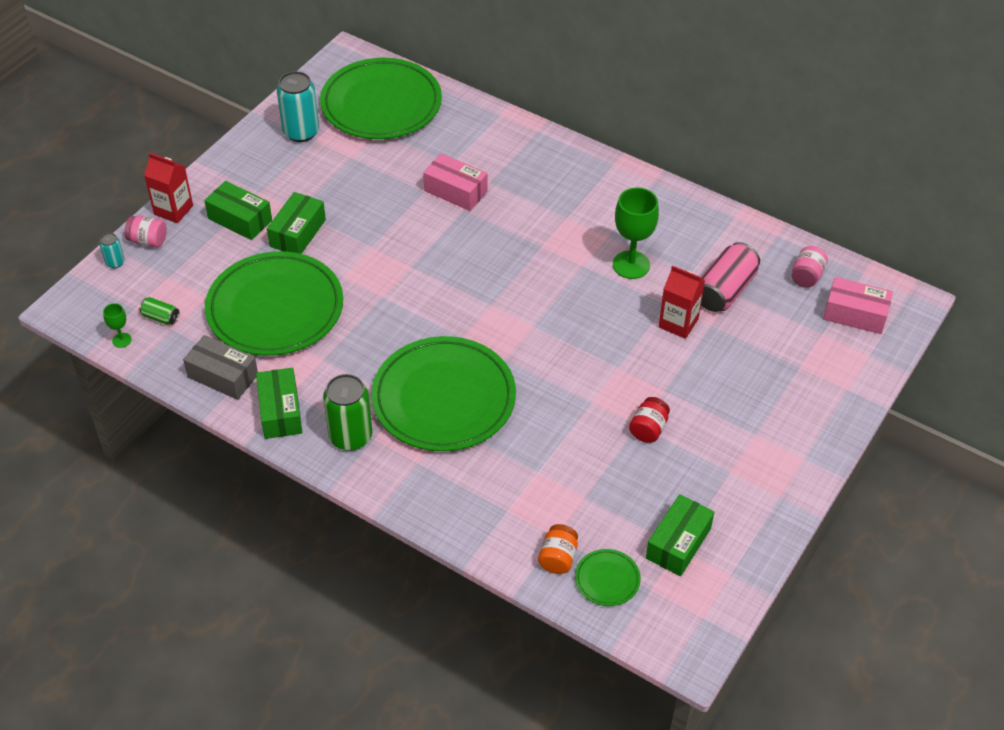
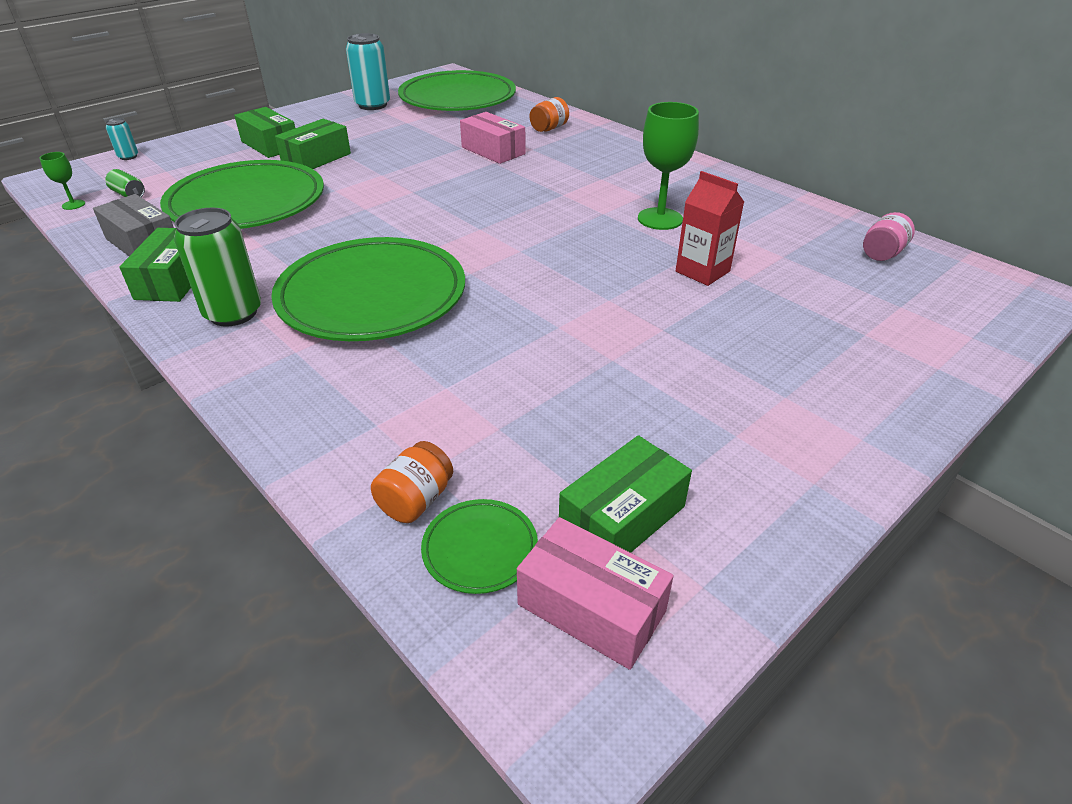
camera: 15 degrees right, 10 degrees down
pink jar [125,216,167,248] -> none
red carton [144,153,193,223] -> none
red jar [629,397,670,443] -> none
pink can [701,242,760,312] -> none
pink box [823,277,893,334] -> pink box moved to [517,517,673,670]
none -> orange jar [529,97,569,132]

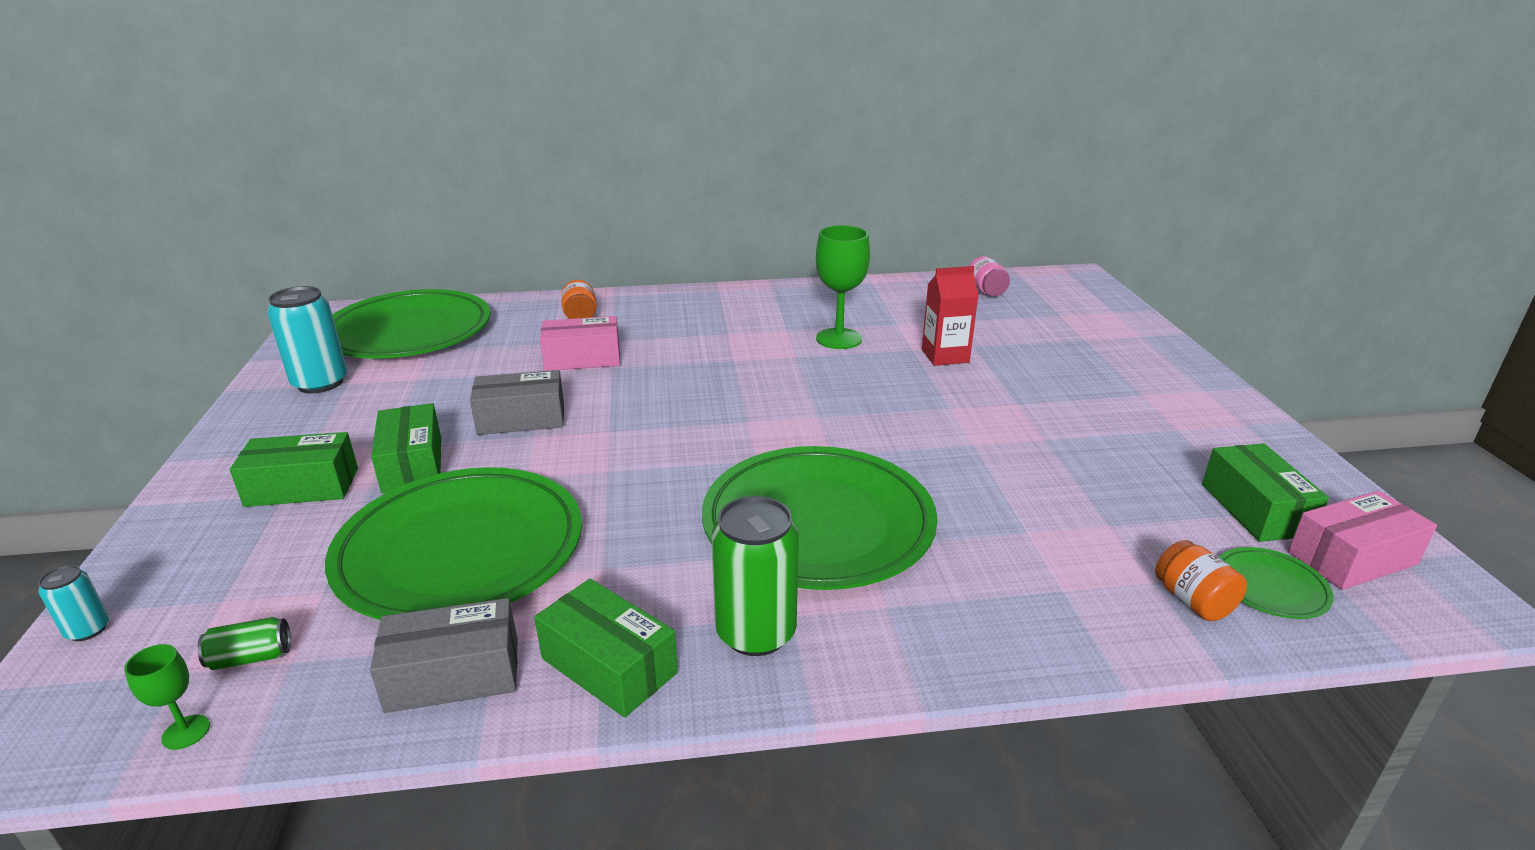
camera: 55 degrees left, 10 degrees down
none -> grey box [470,370,564,435]

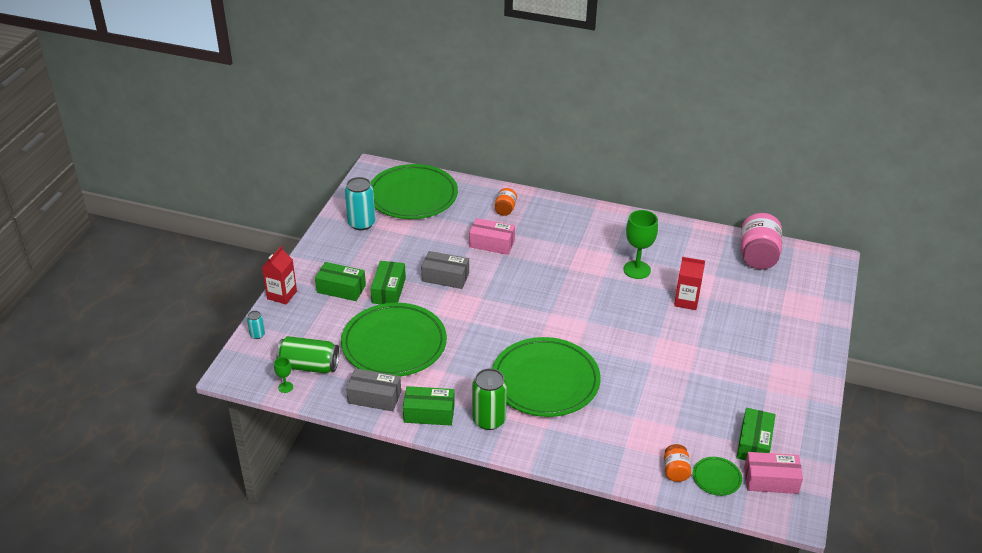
camera: 25 degrees right, 10 degrees up
green can [197,617,291,671] -> green can [276,336,339,373], size x2.04
green box [534,579,678,717] -> green box turned 60 degrees counterclockwise [403,386,455,426]
pink jar [969,256,1010,296] -> pink jar [741,213,782,270], size x1.92
none -> red carton [262,246,297,304]

